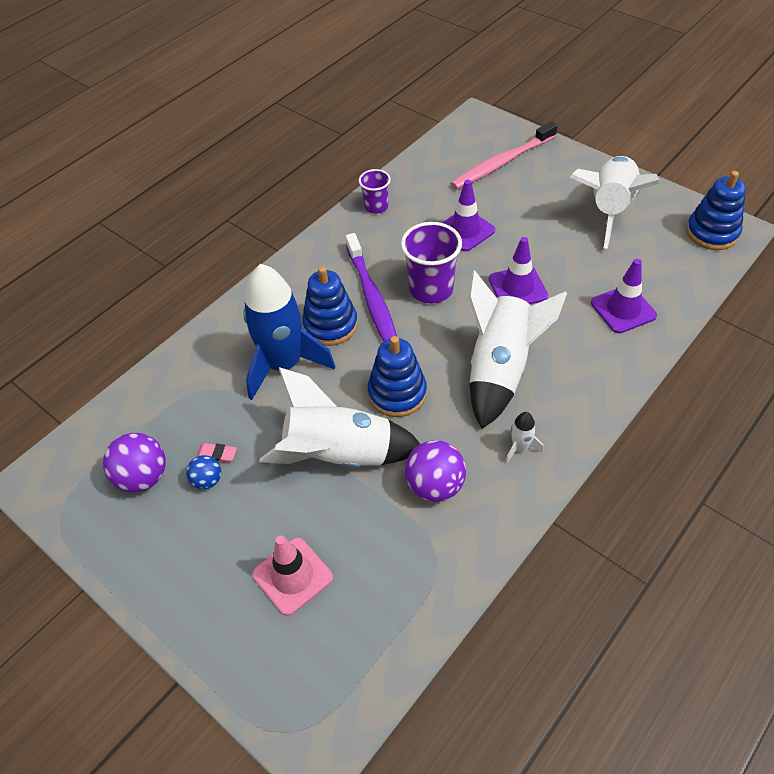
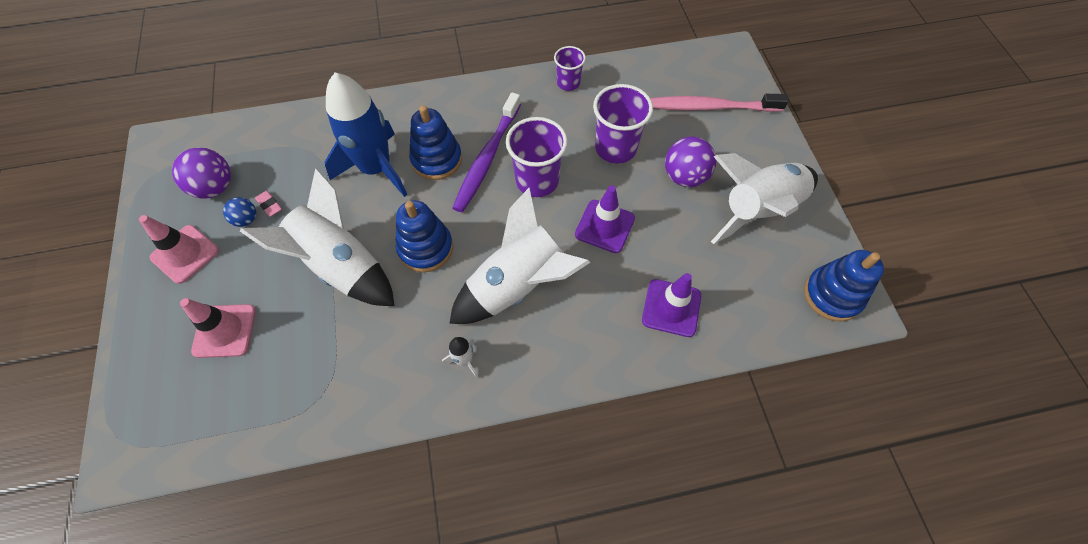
camera: 35 degrees right, 10 degrees up
purple ball [405,440,466,502] -> purple ball moved to [665,137,716,187]
purple traffic cone [442,180,495,251] -> purple cup [593,84,653,164]
none -> pink traffic cone [139,215,219,284]

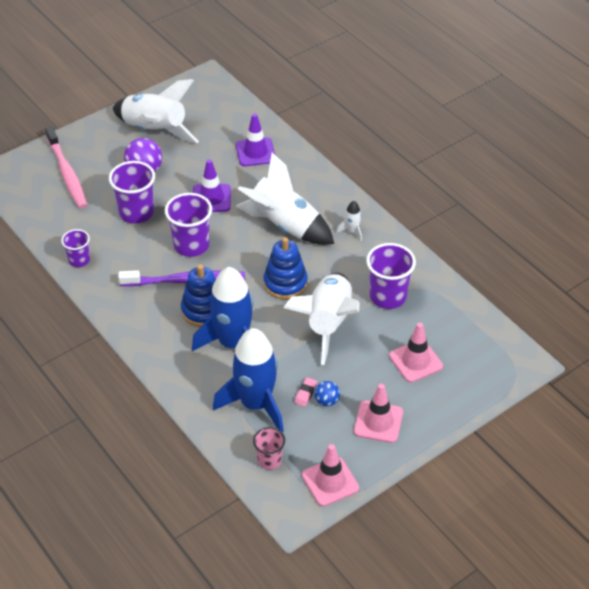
camera: 115 degrees left, 15 degrees down
purple ball [172,147,231,199] -> none
blue stacking toy [804,250,884,322] -> none
none -> blue rocket [213,328,284,432]
none -> pink cup [253,427,285,470]
none -> pink traffic cone [302,444,359,507]
none -> purple cup [366,243,416,309]

